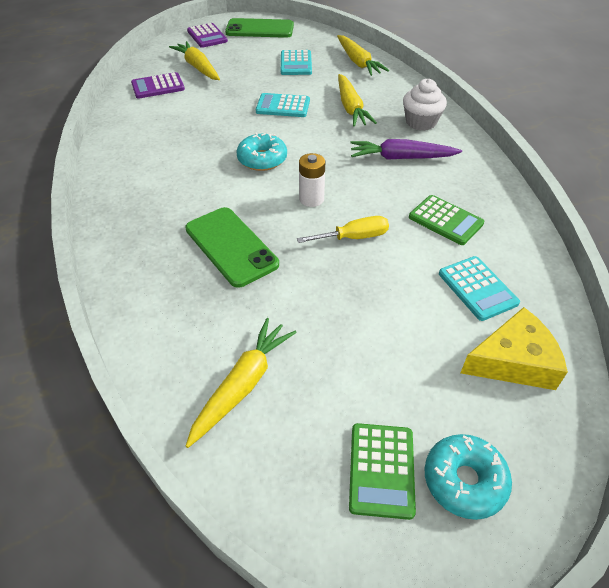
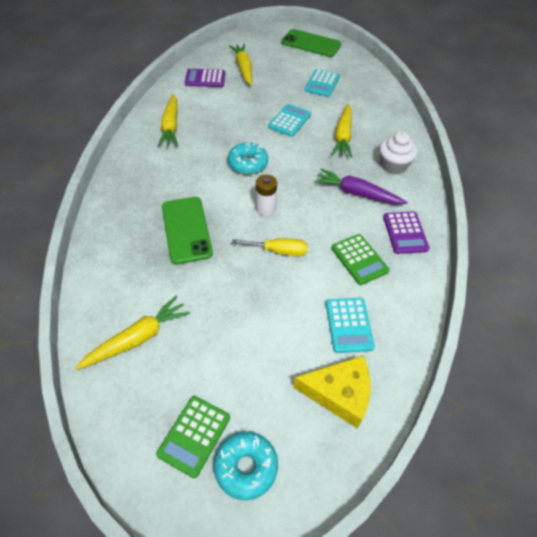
camera: 20 degrees right, 5 degrees up
purple calculator [187,23,228,48] -> purple calculator moved to [383,212,430,254]
turquoise calculator [256,93,310,117] -> turquoise calculator turned 90 degrees clockwise [268,104,311,137]
yellow carrot [337,35,389,76] -> yellow carrot moved to [158,94,178,147]

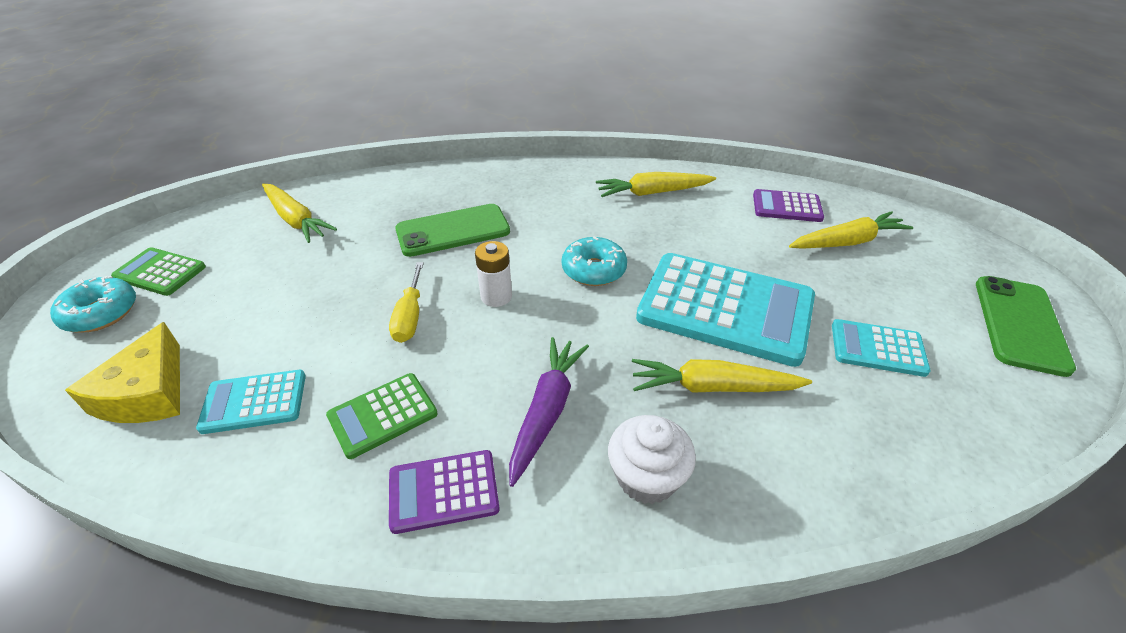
camera: 85 degrees right, 10 degrees down
purple calculator [185,69,225,87] -> purple calculator turned 75 degrees counterclockwise [753,189,824,222]
turquoise calculator [268,104,311,137] -> turquoise calculator [636,253,815,367], size x2.01

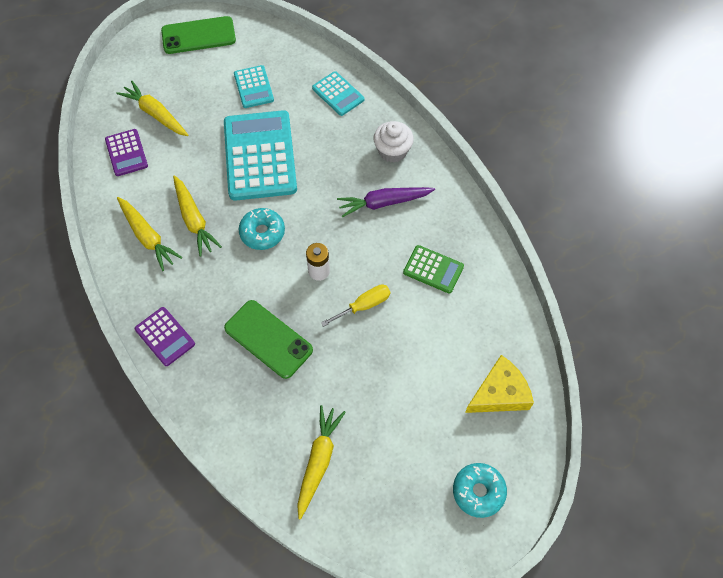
camera: 120 degrees left, 20 degrees up
green calculator [111,247,206,296] -> none
turquoise calculator [196,370,306,434] -> turquoise calculator moved to [312,71,364,116]
purple calculator [389,450,500,534] -> purple calculator moved to [135,307,195,366]
yellow carrot [632,359,812,393] -> yellow carrot moved to [173,175,222,257]

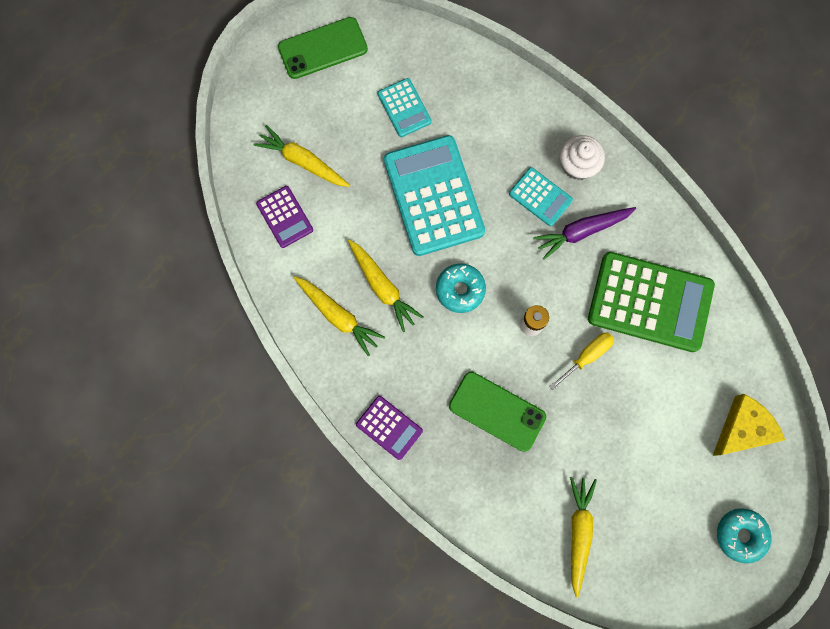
camera: 10 degrees left, 15 degrees up
turquoise calculator [312,71,364,116] -> turquoise calculator moved to [509,167,573,226]
green calculator [403,245,464,294] -> green calculator [588,252,715,352], size x2.01

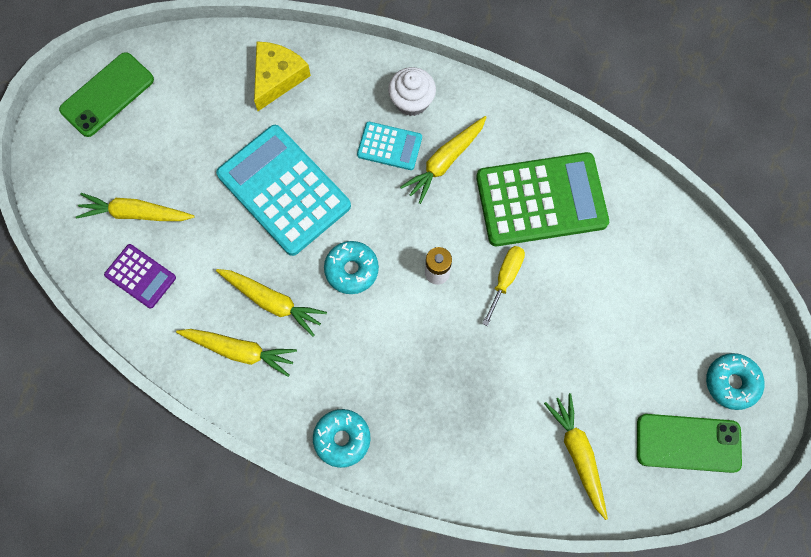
camera: 25 degrees left, 5 degrees down
purple calculator [356,396,423,460] -> turquoise donut [313,409,370,468]
turquoise calculator [378,78,432,137] -> none
green phone [449,372,546,452] -> green phone moved to [637,414,742,473]
purple carrot [533,207,636,260] -> yellow carrot [400,116,487,204]
yellow cheese [713,394,785,456] -> yellow cheese moved to [254,42,311,111]

